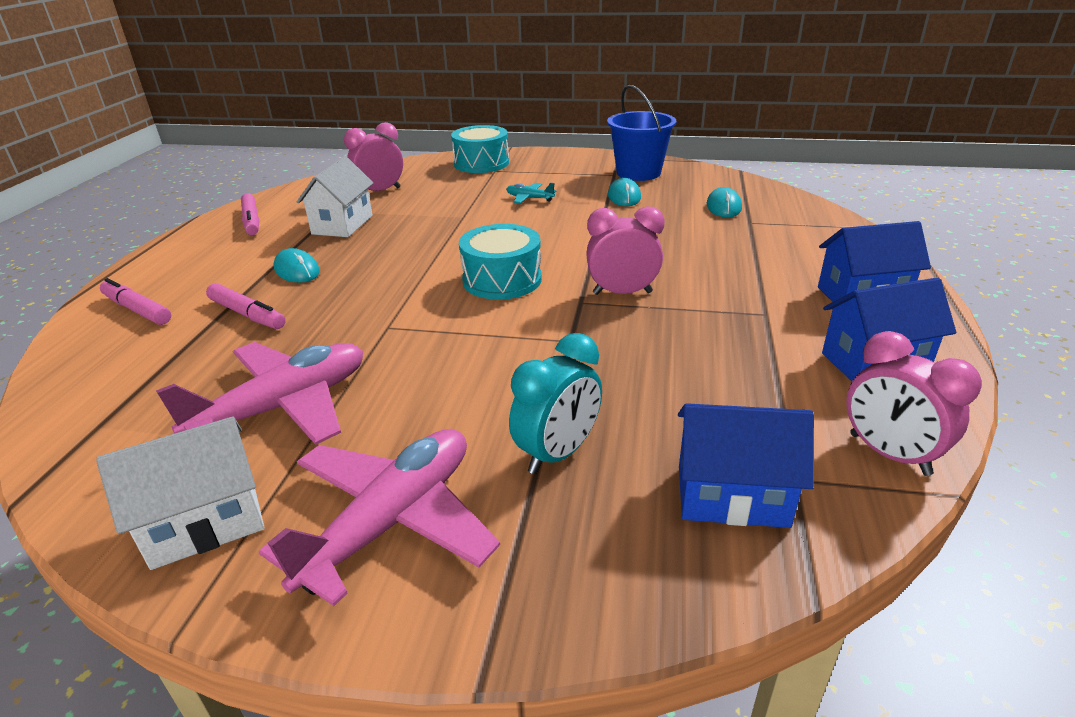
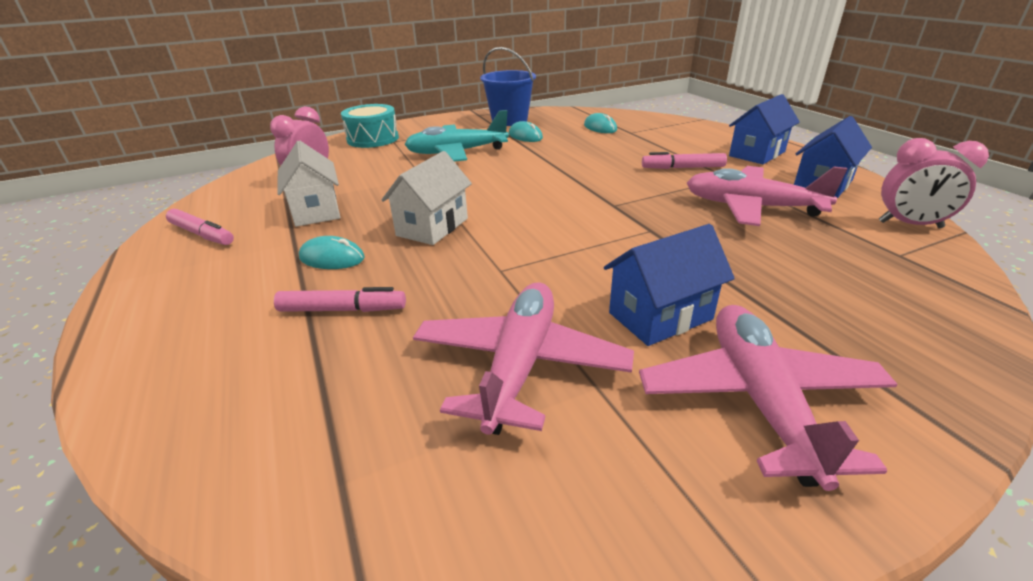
camera: 35 degrees left, 0 degrees up
white house [96,417,264,570] -> white house moved to [381,151,472,245]
pink marker [100,278,171,325] -> pink marker moved to [642,152,727,169]
turquoise drum [459,224,542,300] -> none
turquoise plane [506,183,557,203] -> turquoise plane [404,110,509,162], size x2.22
turquoise clock [509,333,602,474] -> none
pink clock [586,206,664,295] -> none
blue house [678,403,814,528] -> blue house moved to [604,224,735,346]
none -> pink plane [687,166,847,226]

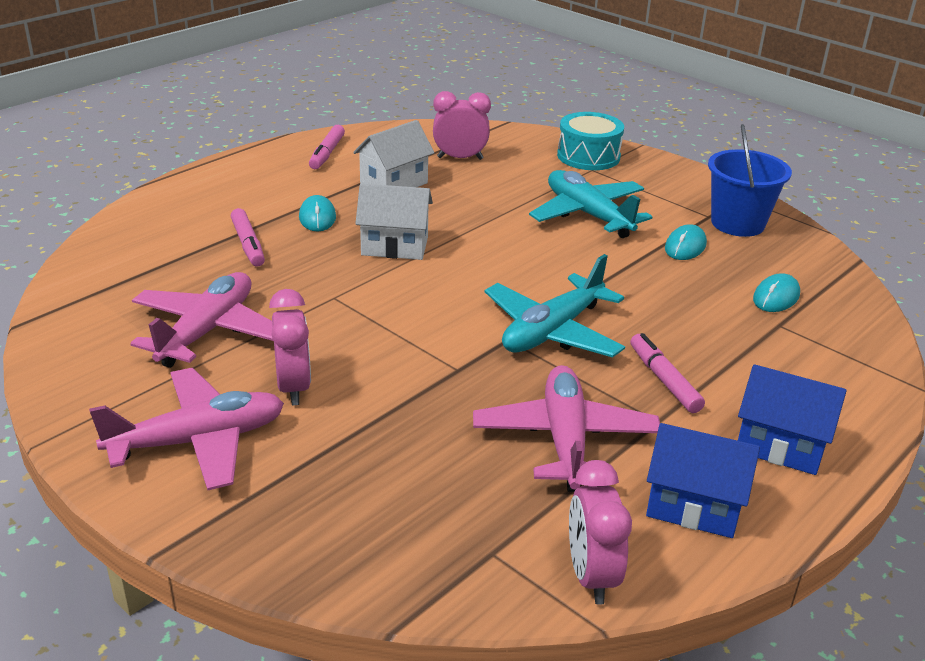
camera: 65 degrees right, 0 degrees up
pink plane [413,282,634,435] -> pink plane turned 60 degrees counterclockwise [130,272,273,368]
blue house [604,224,735,346] -> pink clock [269,289,311,405]
none -> turquoise plane [485,254,625,358]

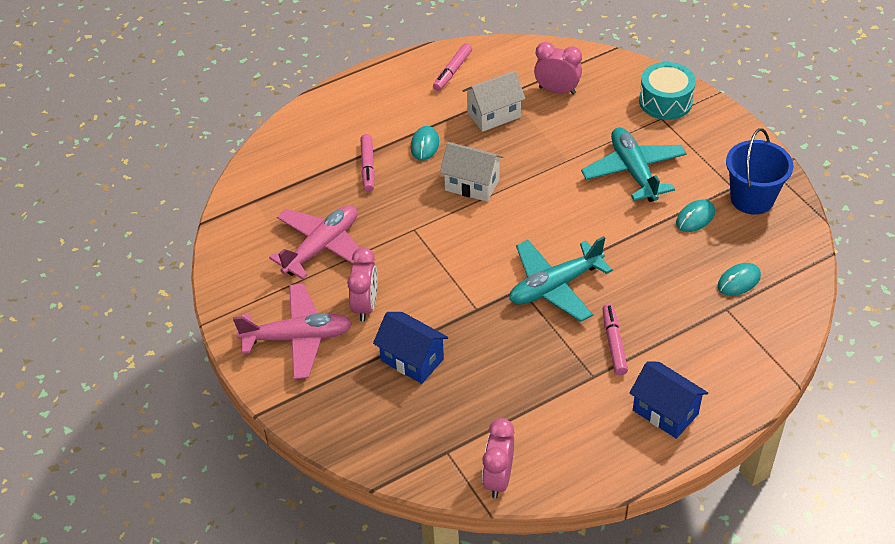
camera: 20 degrees right, 15 degrees up
pink plane [473,365,660,492] -> none
blue house [646,423,760,538] -> blue house moved to [373,312,448,384]

